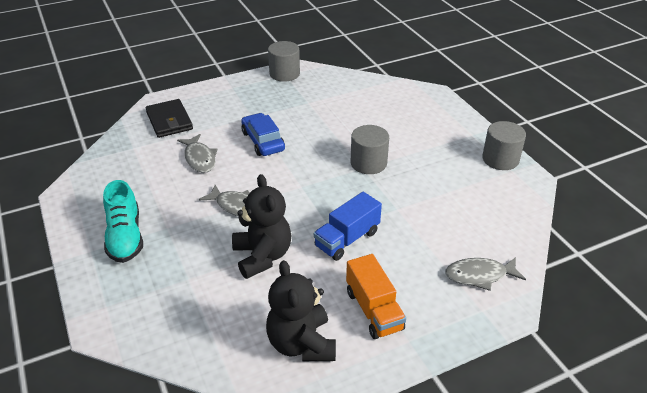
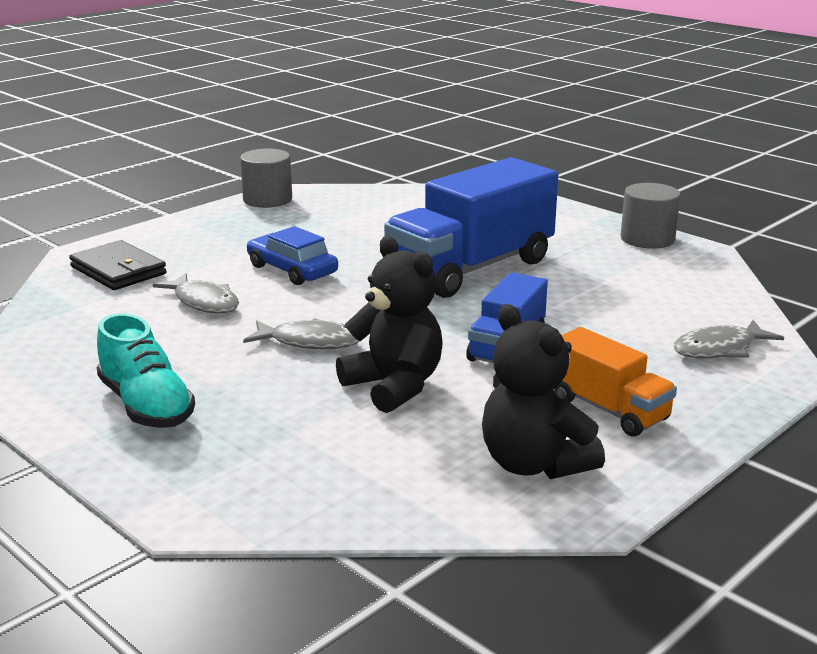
camera: 20 degrees left, 15 degrees down
grey cylinder [351,125,389,174] -> blue truck [384,157,558,298]

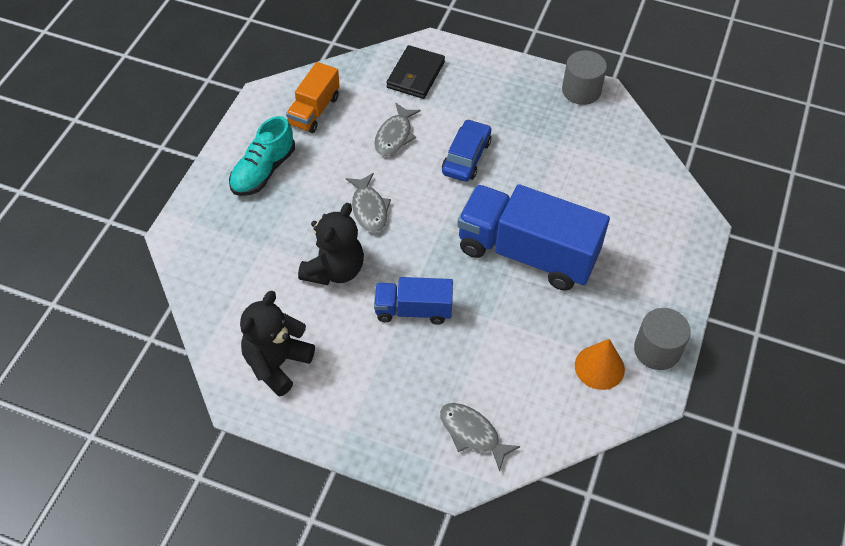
camera: 65 degrees right, 30 degrees up
orange truck [554,327,677,437] -> orange truck moved to [286,62,340,133]
none -> orange cone [575,339,625,390]

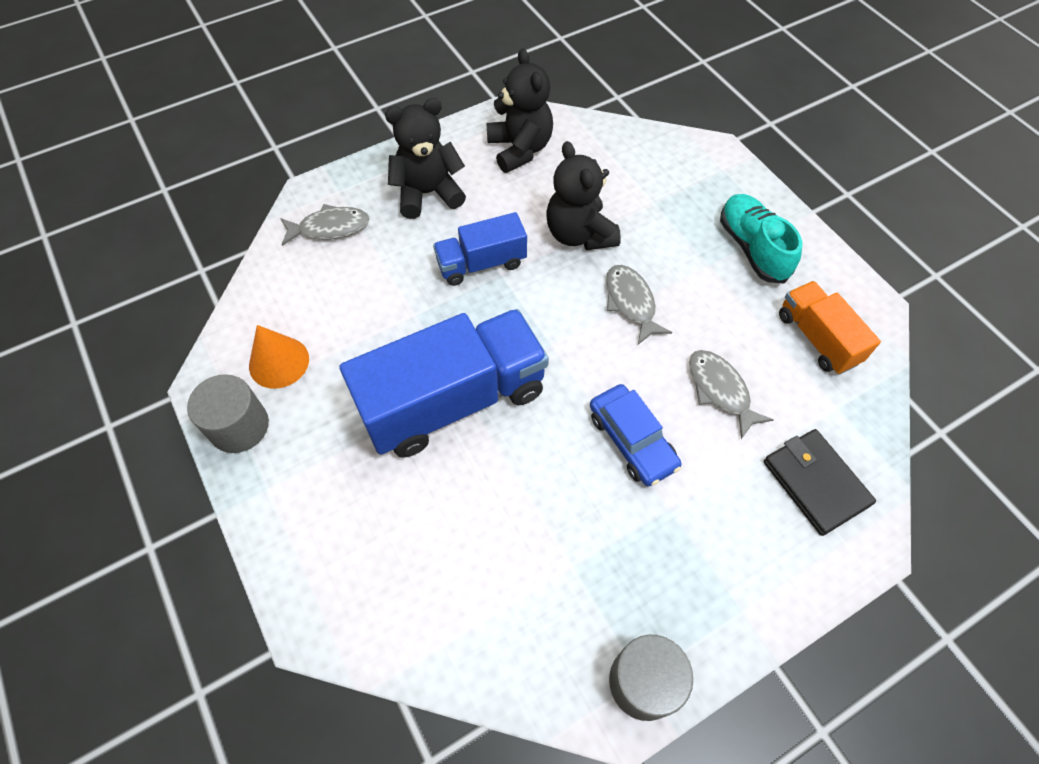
camera: 130 degrees right, 5 degrees up
grey fish [346,173,391,233] -> grey fish turned 45 degrees clockwise [606,265,672,345]
blue truck [374,277,453,325] -> blue truck turned 150 degrees counterclockwise [433,212,527,286]
none -> black teddy bear [385,98,466,219]

